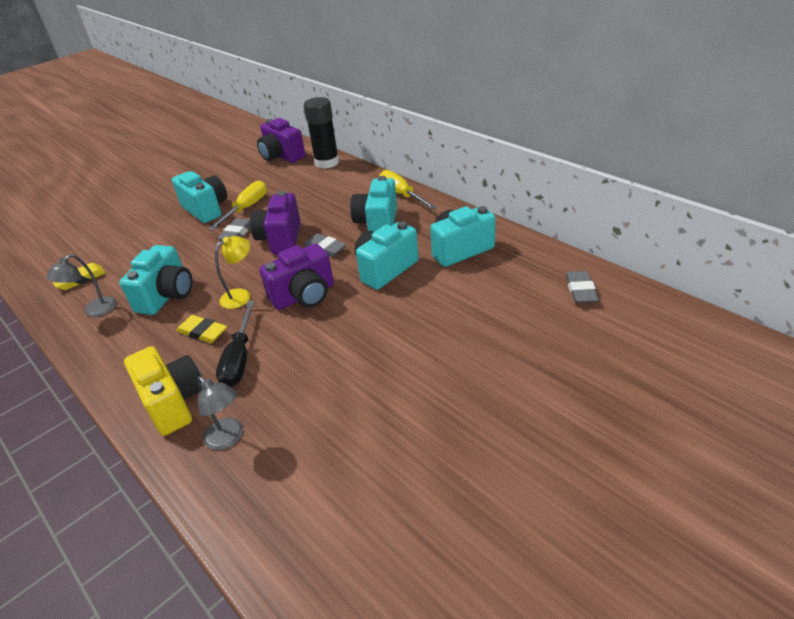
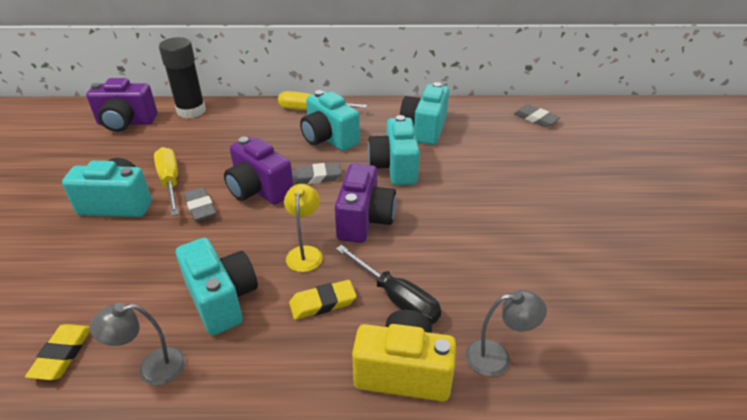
camera: 50 degrees left, 0 degrees up
grey lamp [46,254,116,317] -> grey lamp turned 90 degrees clockwise [90,303,186,386]

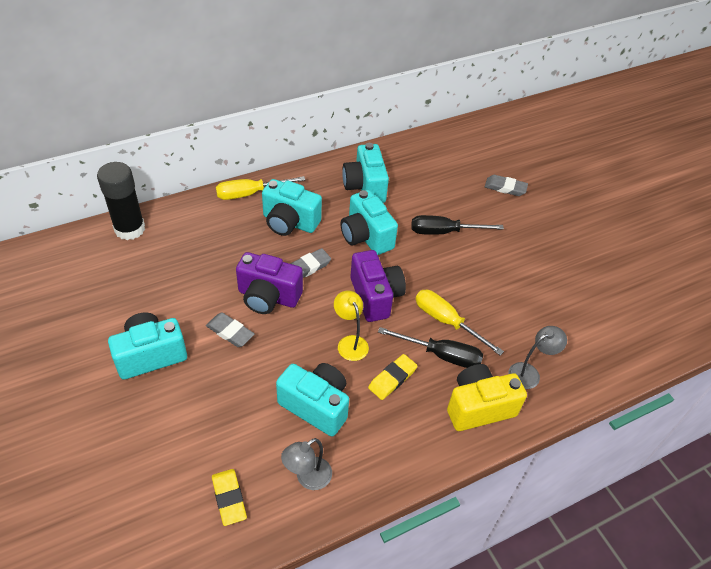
camera: 30 degrees left, 10 degrees up
purple camera [86,78,157,132] -> none
yellow screwdriver [154,147,179,216] -> yellow screwdriver moved to [416,290,504,355]
grey eraser [514,104,561,127] -> grey eraser moved to [485,175,528,196]
none -> black screwdriver [411,215,504,235]

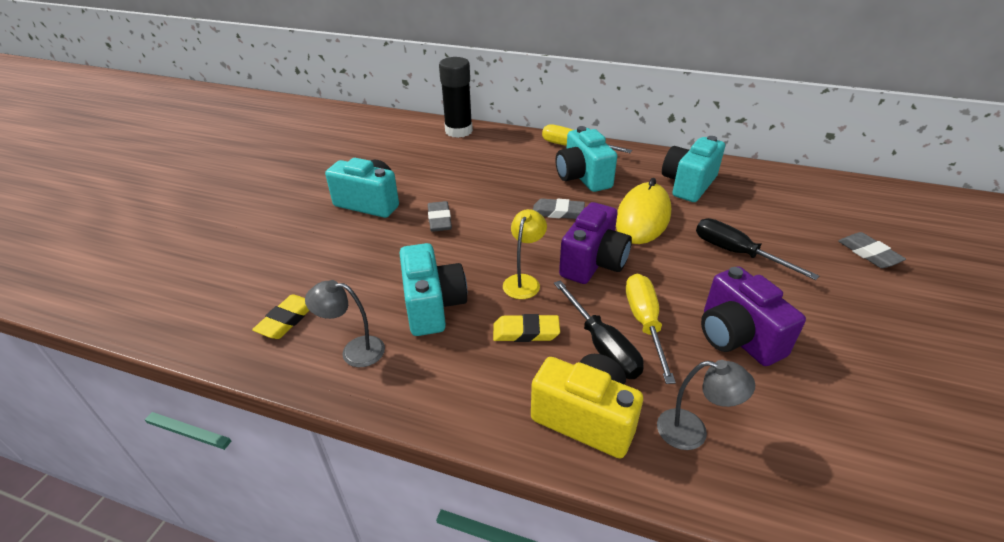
camera: 50 degrees right, 10 degrees down
purple camera [236,252,303,314] -> purple camera moved to [701,267,806,366]
turquoise camera [340,190,398,255] -> yellow mouse [616,178,671,244]

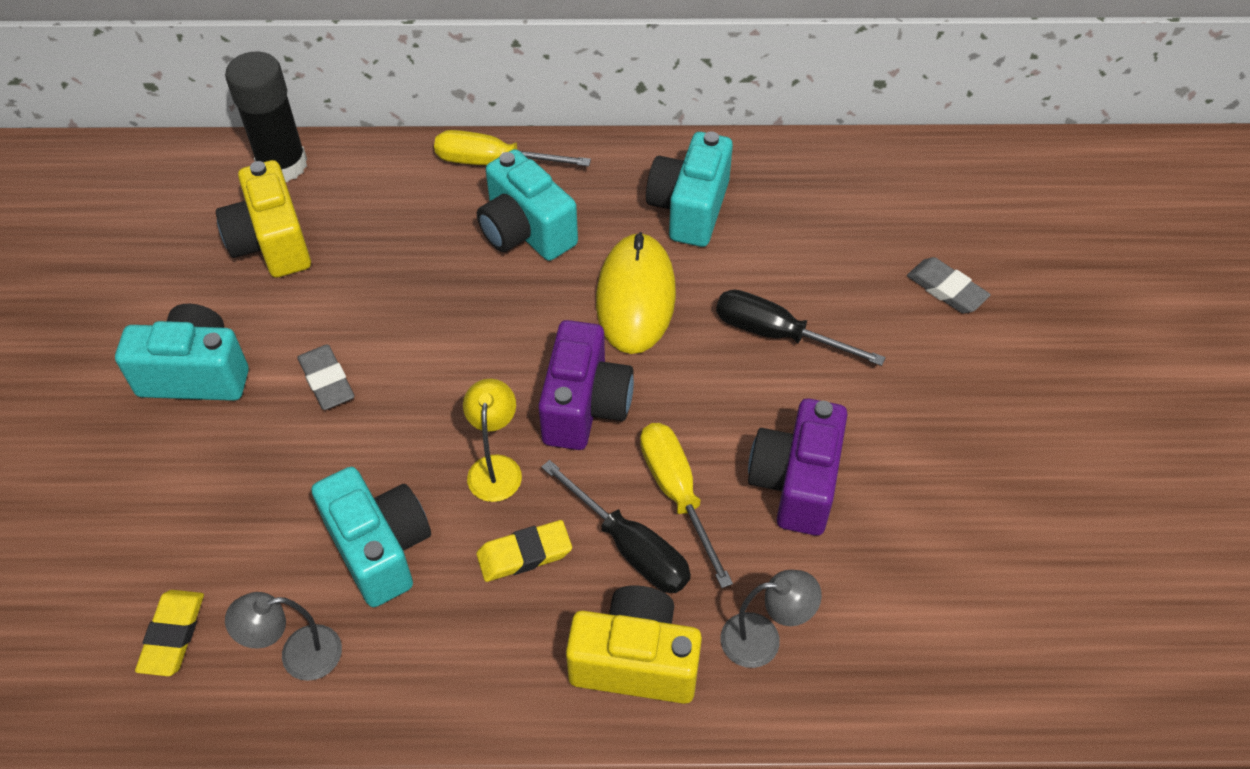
camera: 20 degrees left, 15 degrees up
grey eraser [533,198,585,219] -> none
purple camera [701,267,806,366] -> purple camera turned 60 degrees clockwise [748,399,847,536]
none -> yellow camera [216,160,311,278]

